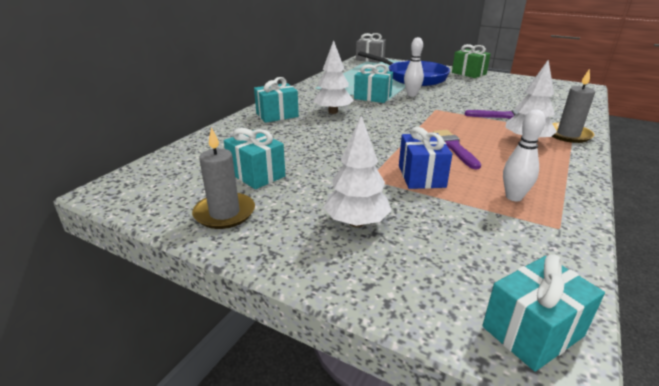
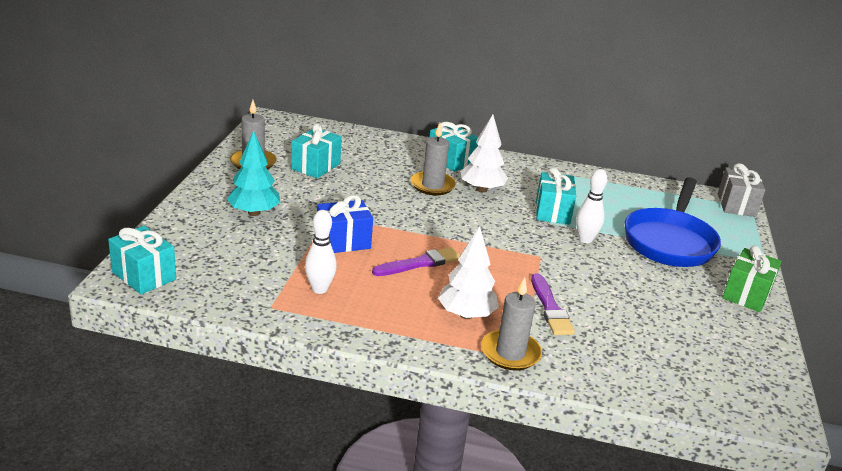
camera: 70 degrees right, 0 degrees up
white tree [324,116,392,228] -> turquoise tree [227,130,280,216]
none -> grey candle [411,123,456,195]

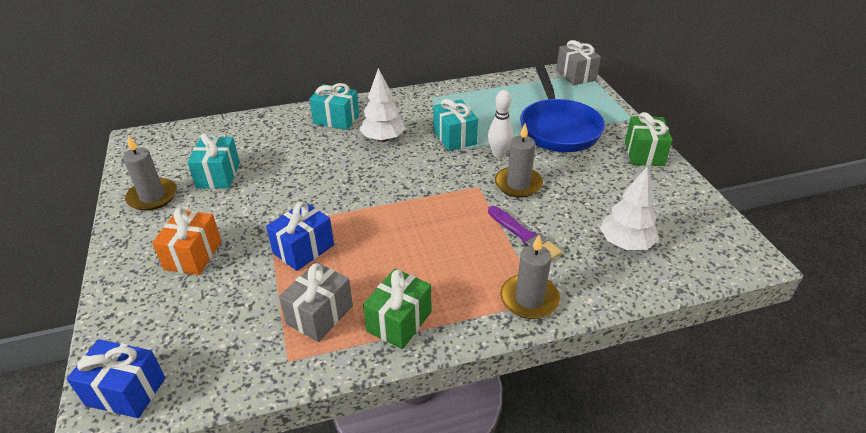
camera: 25 degrees left, 10 degrees up
turquoise gift [108,226,176,294] -> blue gift [67,339,166,418]
turquoise tree [227,130,280,216] -> orange gift [152,208,222,275]
white bowling pin [305,210,337,294] -> grey gift [279,262,353,342]
purple brush [372,247,460,276] -> none
grey candle [411,123,456,195] -> grey candle moved to [495,123,543,198]
white tree [438,226,499,319] -> white tree moved to [600,166,659,250]
none -> green gift [363,269,431,349]

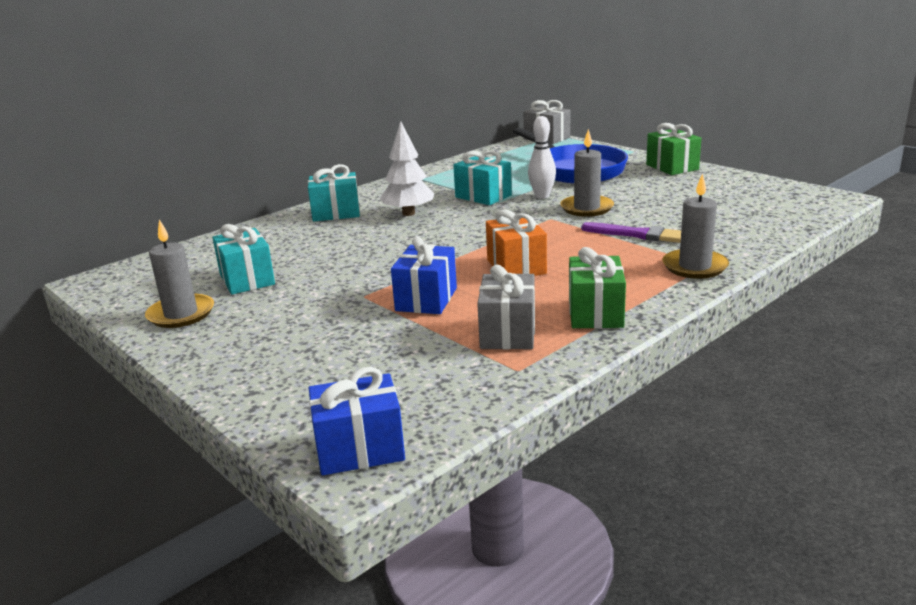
camera: 25 degrees left, 15 degrees down
orange gift [152,208,222,275] -> orange gift moved to [486,209,547,276]
white tree [600,166,659,250] -> none

